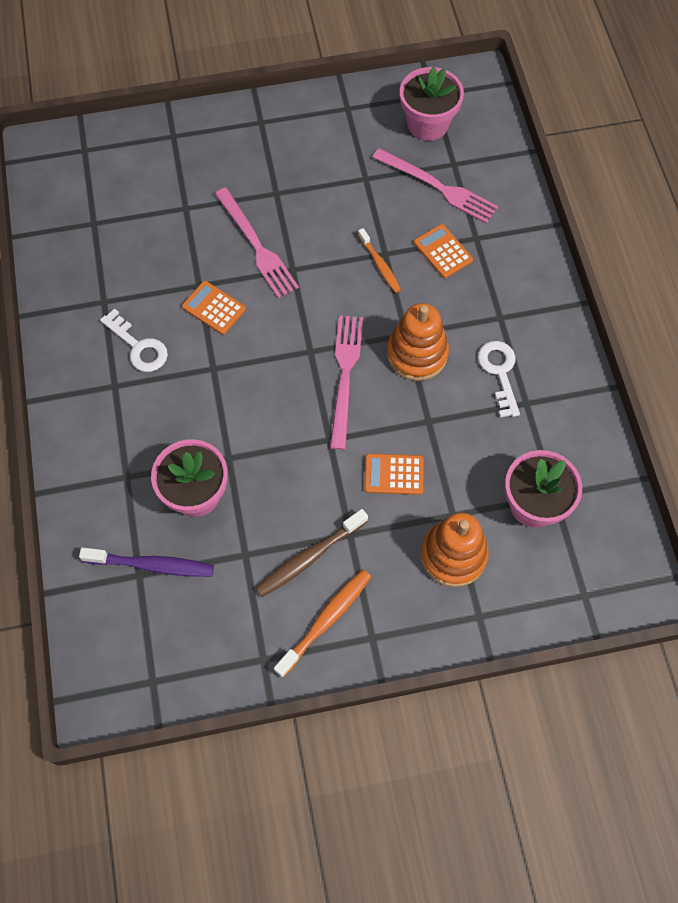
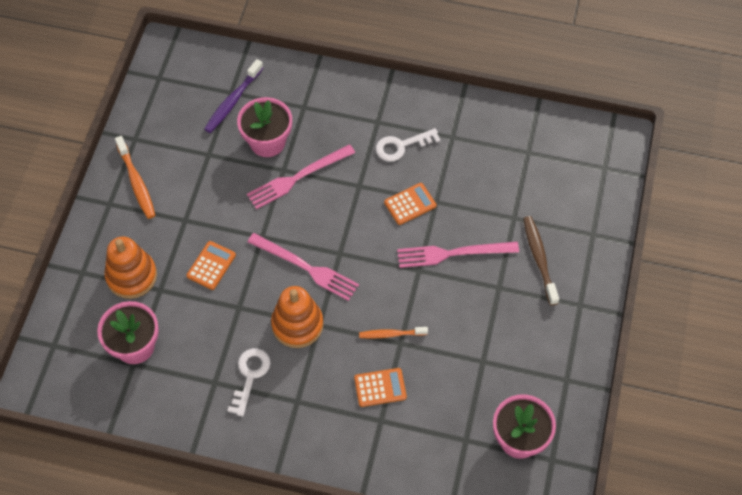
camera: 115 degrees right, 5 degrees down
brown toothbrush [256,509,368,597] -> brown toothbrush moved to [523,216,559,306]
pink fork [372,148,498,223] -> pink fork moved to [247,144,355,209]
white key [478,341,520,418] -> white key turned 90 degrees counterclockwise [227,348,271,417]

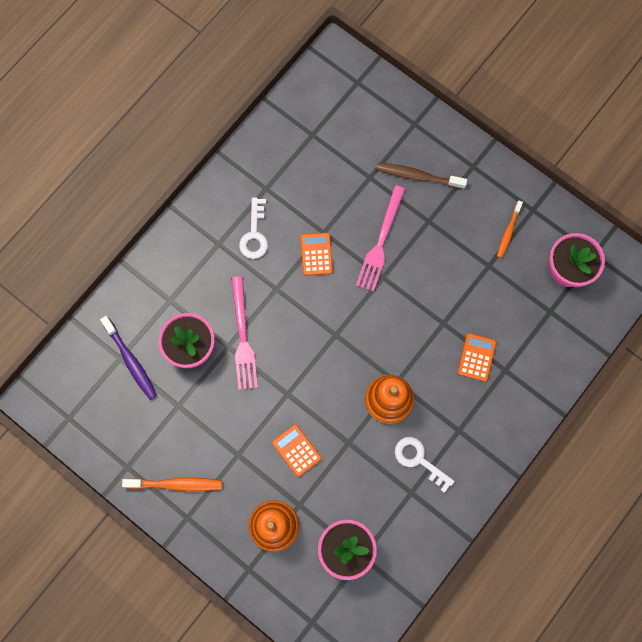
camera: 65 degrees left, 15 degrees up
pink fork [247,233,359,301] -> none
orange toothbrush [359,327,428,339] -> orange toothbrush moved to [497,201,523,258]

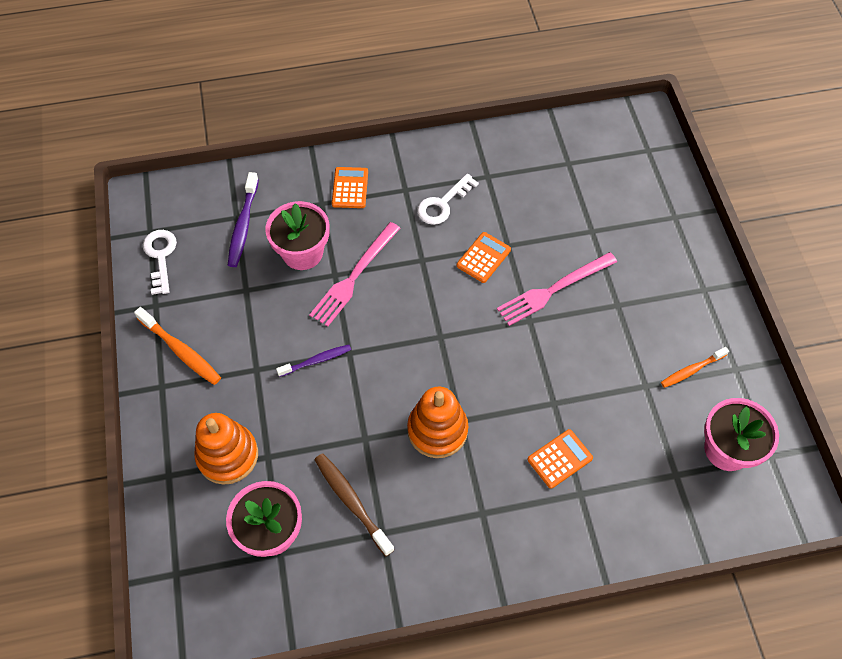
camera: 40 degrees right, 15 degrees down
orange calculator [272,424,322,477] -> orange calculator moved to [332,167,368,208]
brown toothbrush [376,163,467,189] -> brown toothbrush moved to [314,453,395,557]
white key [395,437,455,493] -> white key moved to [143,230,177,295]
none -> purple toothbrush [276,345,351,377]

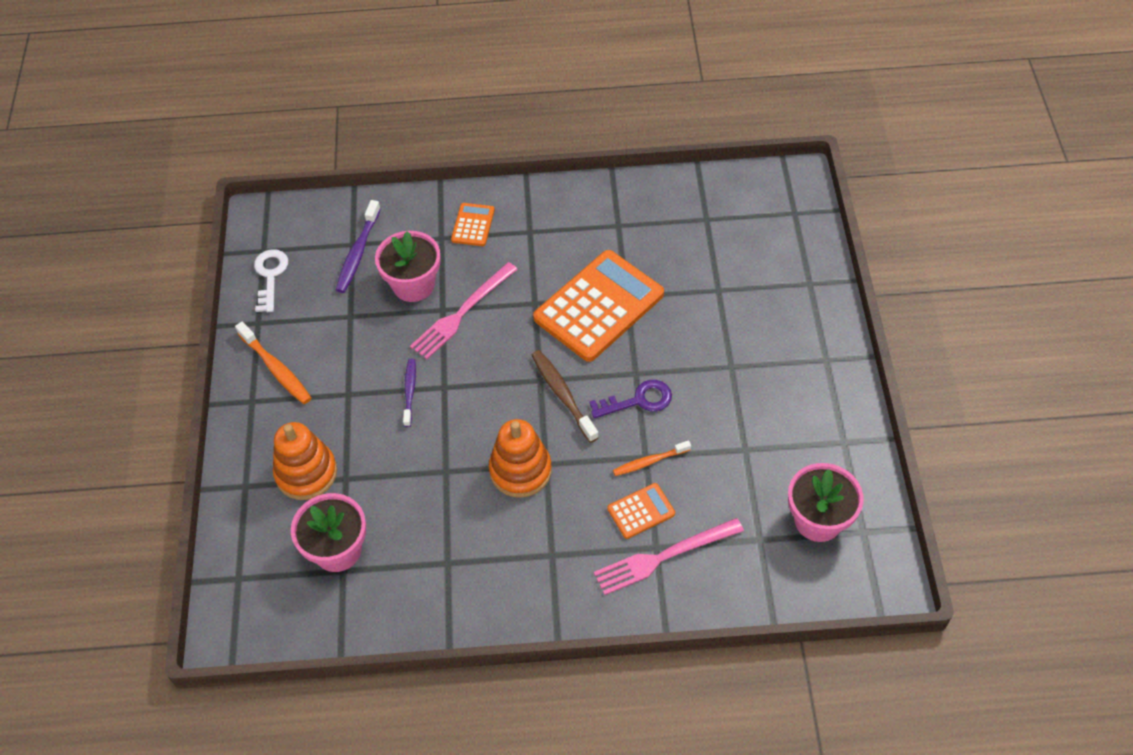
camera: 10 degrees right, 5 degrees down
purple toothbrush [276,345,351,377] -> purple toothbrush turned 75 degrees counterclockwise [403,358,416,427]
brown toothbrush [314,453,395,557] -> brown toothbrush moved to [532,350,599,443]
white key [417,174,479,225] -> none
orange calculator [457,232,511,283] -> orange calculator [533,250,664,362], size x2.19
pink fork [497,252,617,326] -> pink fork moved to [594,518,744,595]
orange toothbrush [661,347,729,388] -> orange toothbrush moved to [613,440,691,476]
none -> purple key [589,380,672,418]

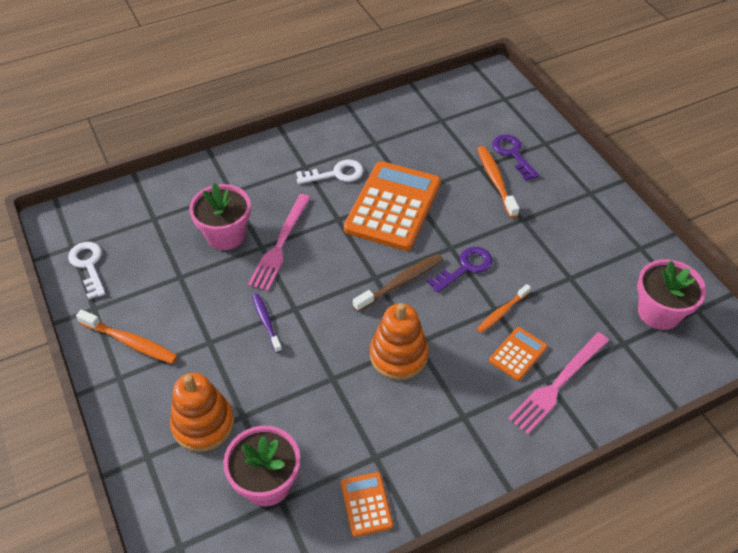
camera: 25 degrees left, 5 degrees down
purple toothbrush [336,200,381,293] -> none
orange calculator [451,203,495,246] -> orange calculator moved to [341,472,393,537]
brown toothbrush [532,350,599,443] -> brown toothbrush turned 105 degrees clockwise [353,254,443,312]
none -> white key [296,160,363,184]
none -> orange toothbrush [477,146,519,218]
none -> purple key [492,134,539,181]

